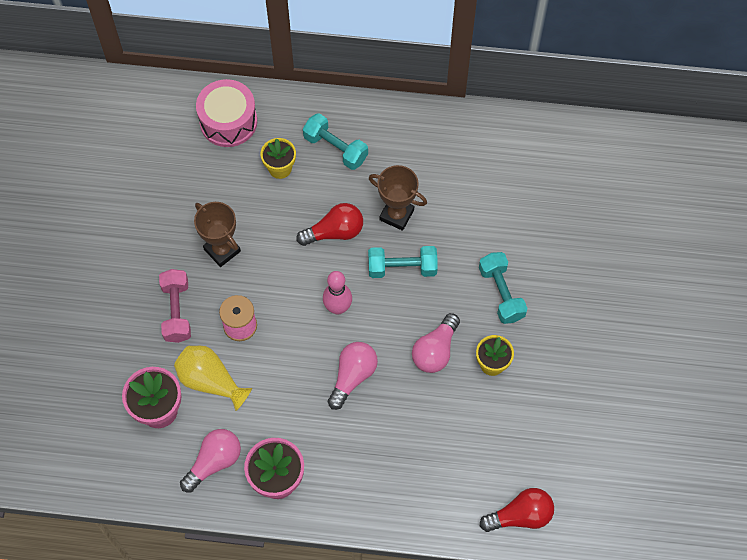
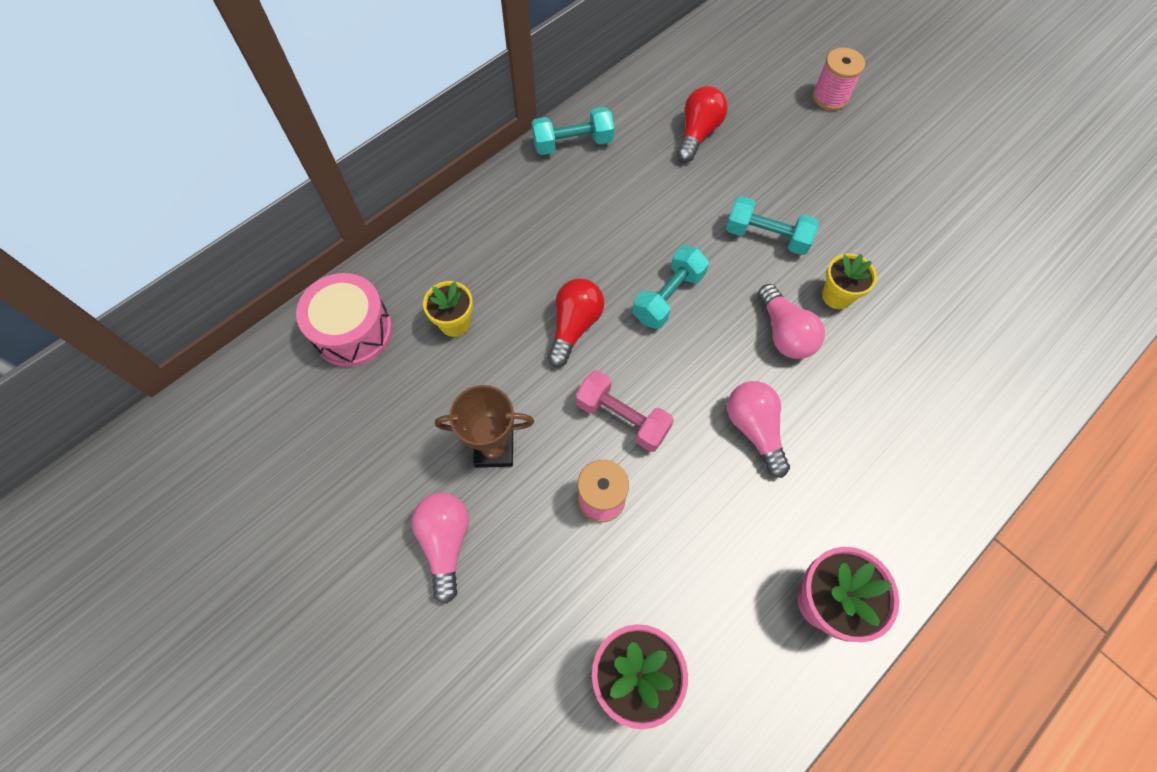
camera: 50 degrees left, 0 degrees up
pink dumbbell [159,269,191,343] -> pink dumbbell moved to [576,370,674,452]
yellow vase [174,346,252,411] -> none
pink light bulb [180,429,241,493] -> pink light bulb moved to [412,493,469,604]
turquoise dumbbell [303,113,368,170] -> turquoise dumbbell moved to [531,107,614,155]
pink bowling pin [323,271,352,315] -> none
brown trophy [369,165,427,231] -> none
red light bulb [480,488,554,532] -> red light bulb moved to [677,86,728,162]
none -> pink spool [813,48,865,110]

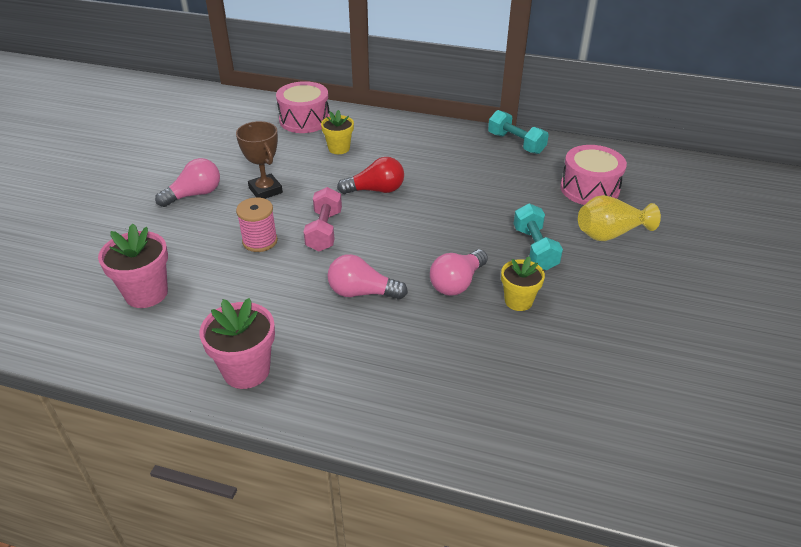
camera: 60 degrees right, 25 degrees down
turquoise dumbbell [632,246,709,329] -> none
red light bulb [677,86,728,162] -> pink drum [560,145,627,205]
pink light bulb [727,381,790,478] -> pink light bulb turned 120 degrees counterclockwise [327,254,408,300]
pink spool [813,48,865,110] -> none
none -> yellow vase [578,195,661,241]

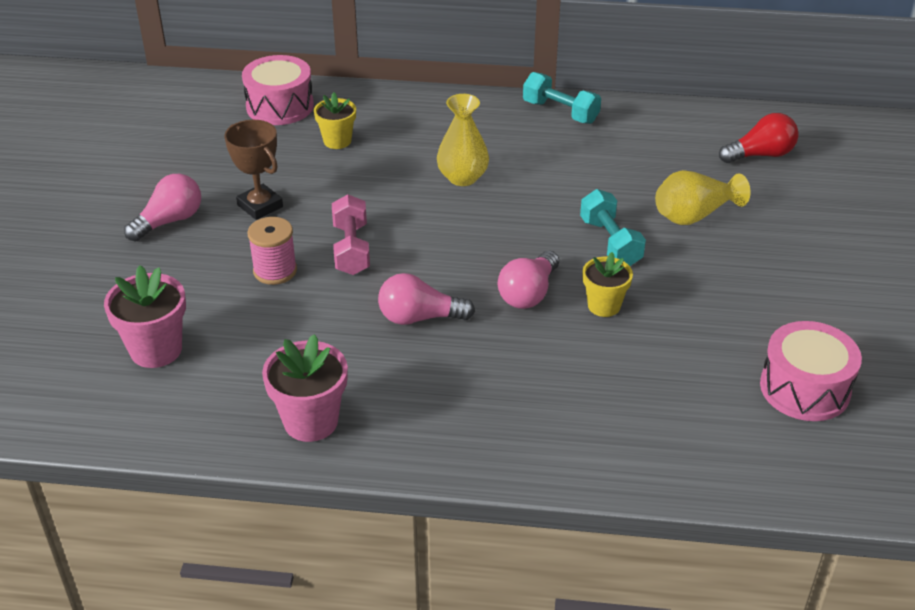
camera: 10 degrees left, 0 degrees up
red light bulb [337,157,404,194] -> red light bulb moved to [719,113,799,163]
pink drum [560,145,627,205] -> pink drum moved to [760,321,862,421]
none -> yellow vase [437,94,489,186]

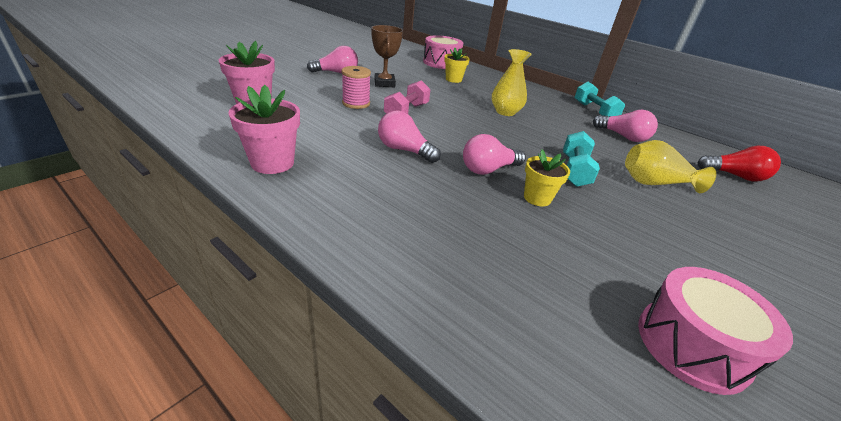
camera: 30 degrees right, 5 degrees down
none -> pink light bulb [593,110,658,142]

